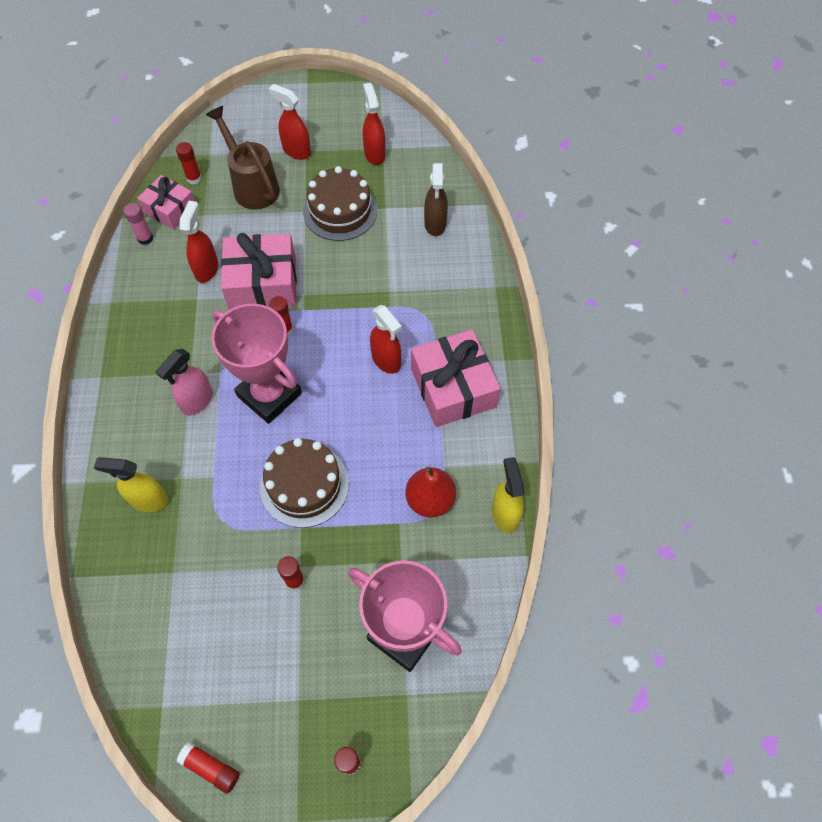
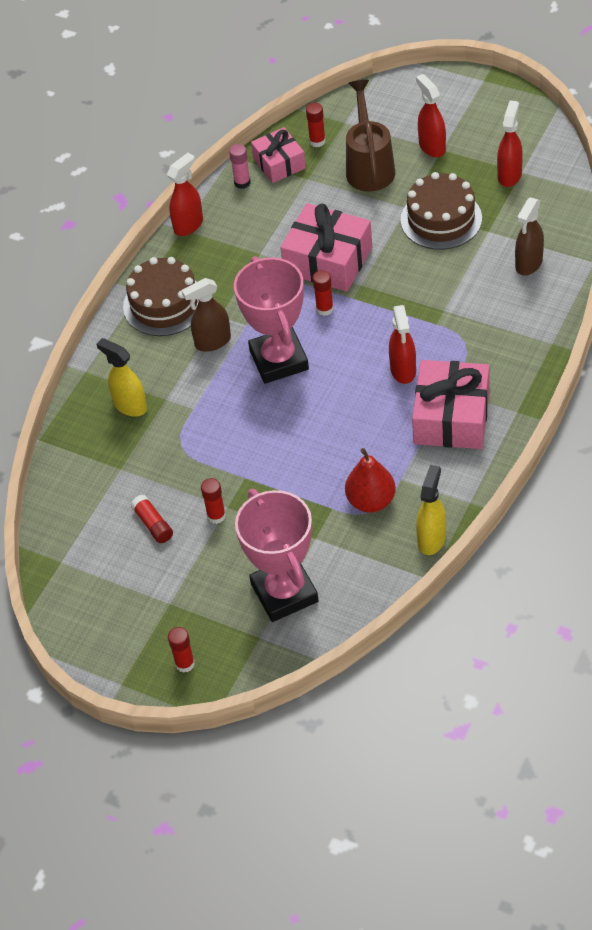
camera: 35 degrees right, 10 degrees down
pink spray bottle [156,349,213,416] -> brown spray bottle [182,278,231,352]
red glue stick [176,742,240,794] -> red glue stick moved to [131,495,173,543]
red spray bottle [180,201,218,283] -> red spray bottle moved to [167,153,203,236]
brown cake [260,438,349,528] -> brown cake moved to [123,257,198,336]

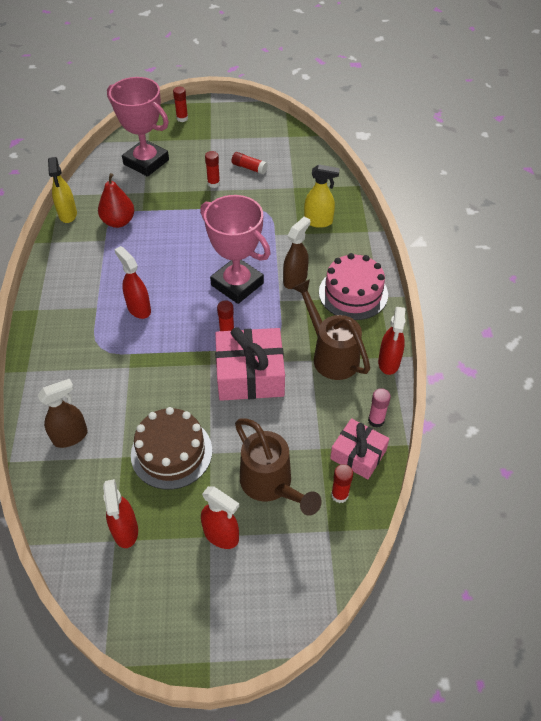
camera: 145 degrees right, 0 degrees up
brown cake [123,257,198,336] -> pink cake [319,253,388,320]
pink gift [412,360,490,449] -> none
brown spray bottle [515,197,544,275] -> brown spray bottle turned 60 degrees clockwise [38,379,88,448]
none -> brown watering can [292,279,370,380]

